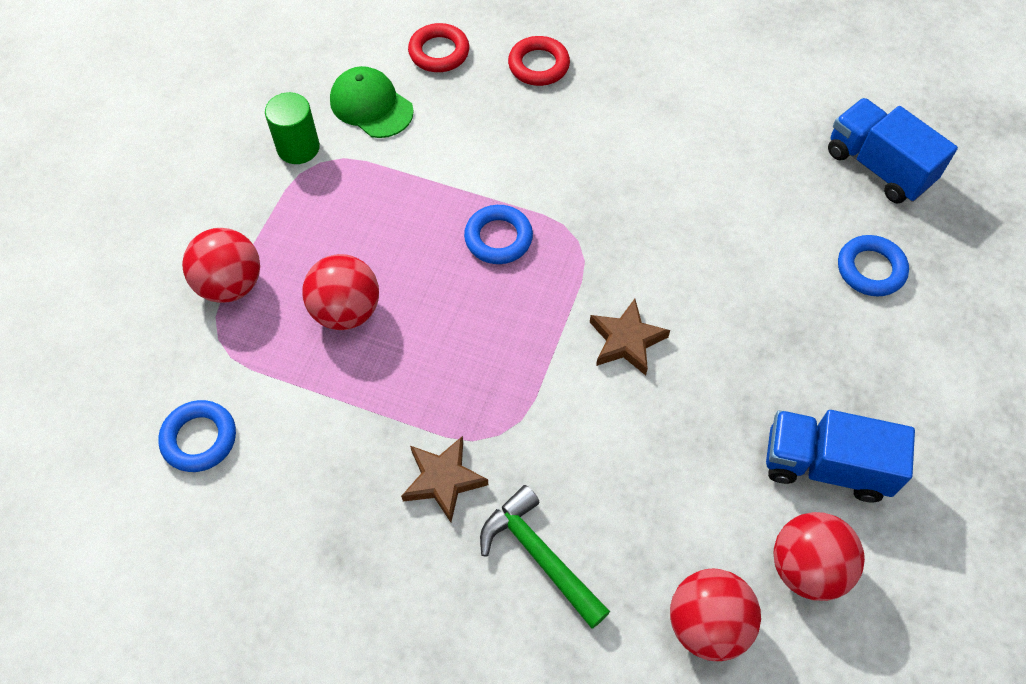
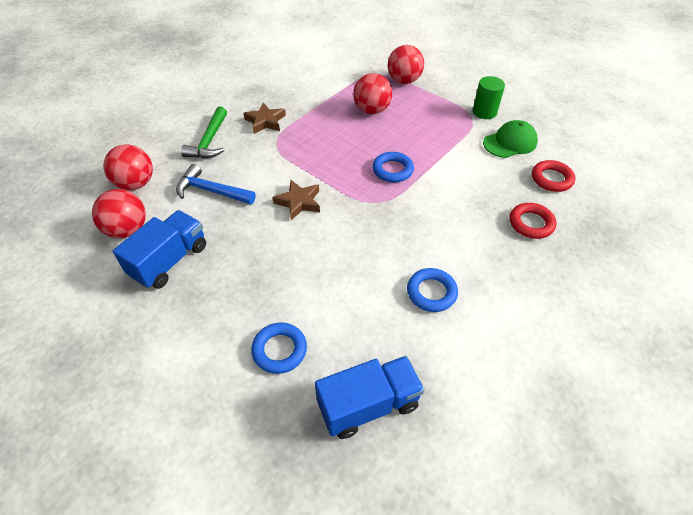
camera: 110 degrees right, 10 degrees down
blue ring [158,400,236,472] -> blue ring moved to [407,268,458,312]
green hammer [480,485,610,629] -> green hammer turned 120 degrees clockwise [181,107,227,159]
none -> blue hammer [176,164,256,205]

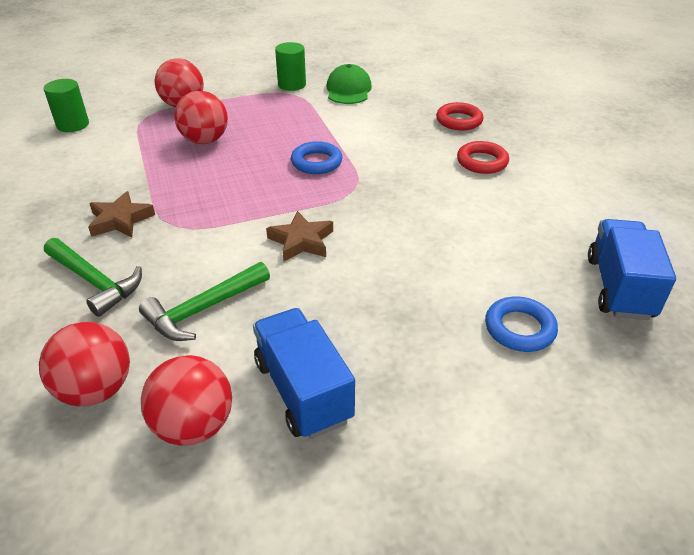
camera: 60 degrees left, 10 degrees down
blue hammer [176,164,256,205] -> green hammer [139,262,270,341]
blue ring [407,268,458,312] -> none
red ring [532,160,575,192] -> red ring moved to [457,141,509,174]
none -> green cylinder [44,79,89,132]

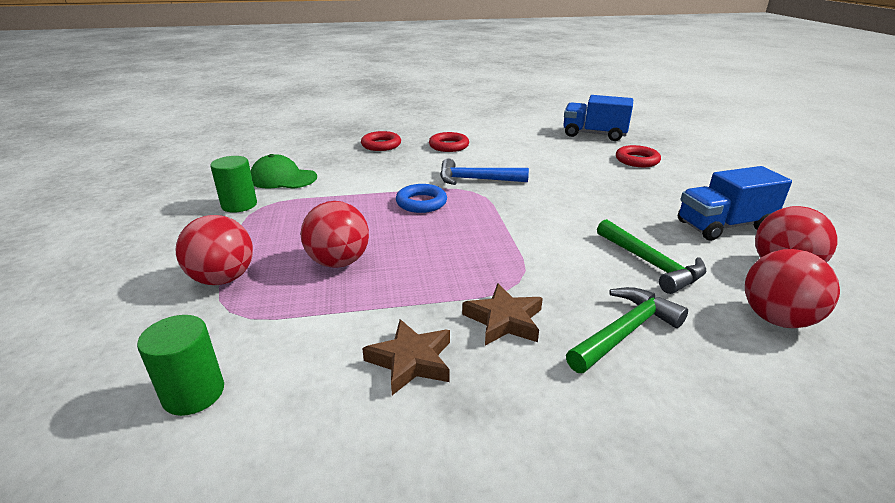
camera: 80 degrees left, 10 degrees down
brown star [266,211,333,261] -> brown star moved to [362,319,450,395]
blue ring [485,297,558,352] -> red ring [616,145,661,167]
none -> blue hammer [440,158,529,185]

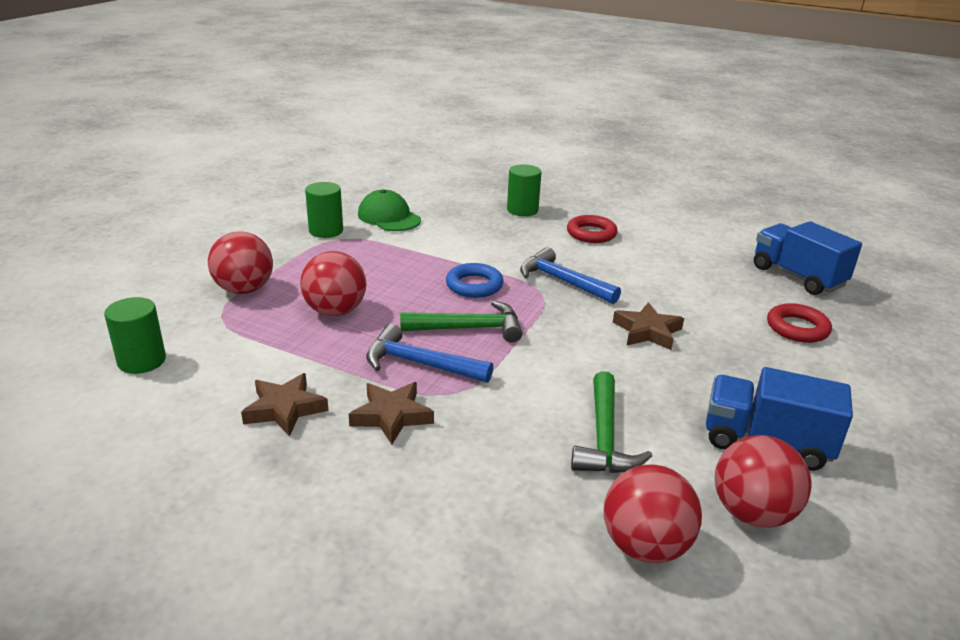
camera: 35 degrees right, 0 degrees up
red ring [361,131,401,151] -> green cylinder [507,164,541,216]
green hammer [566,287,688,373] -> green hammer moved to [400,301,522,342]
none -> blue hammer [366,324,493,383]
none -> brown star [613,302,684,350]

